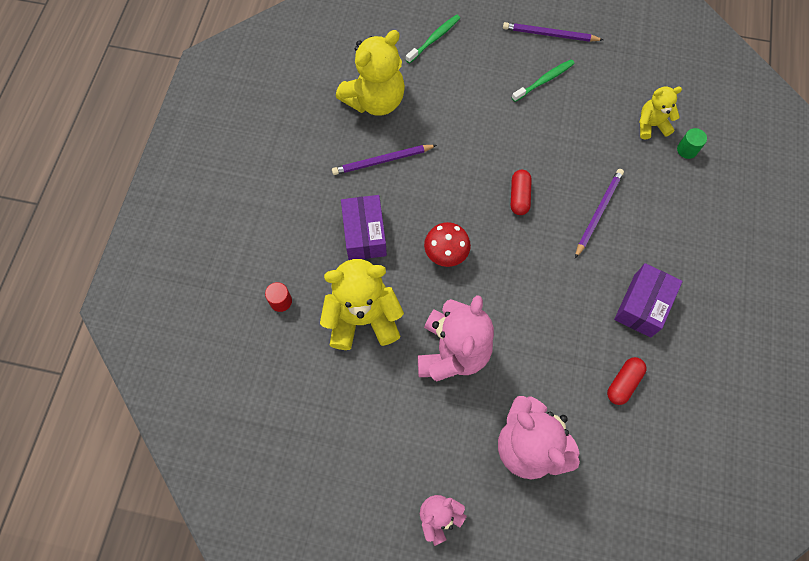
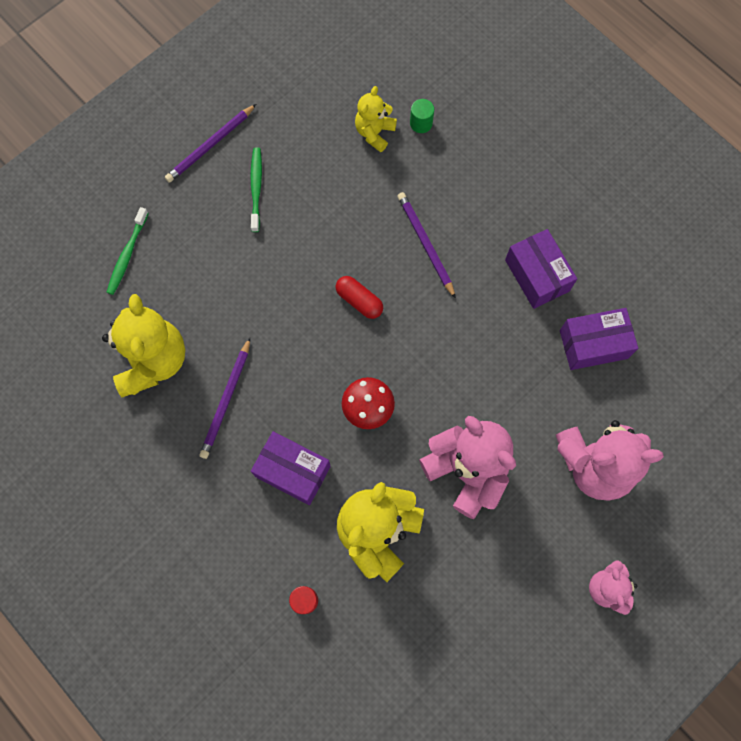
camera: 55 degrees left, 5 degrees up
green toothbrush [406,14,460,64] -> green toothbrush turned 150 degrees counterclockwise [106,207,149,295]
red capsule [607,357,647,405] -> purple box [560,308,638,370]

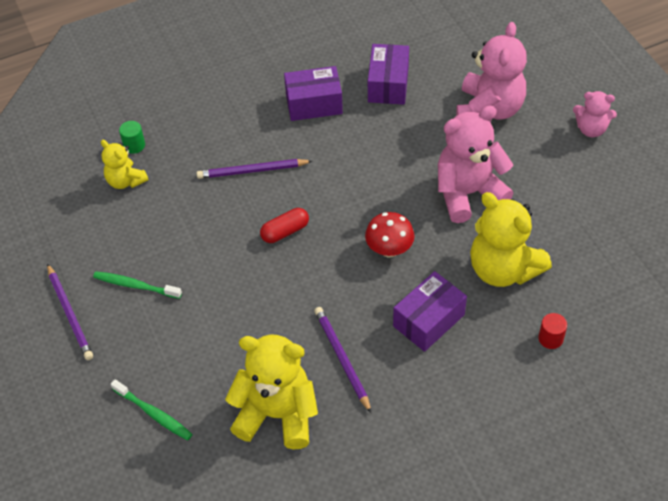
camera: 70 degrees left, 20 degrees down
purple pencil [199,338,250,459] -> purple pencil turned 150 degrees counterclockwise [314,307,371,413]

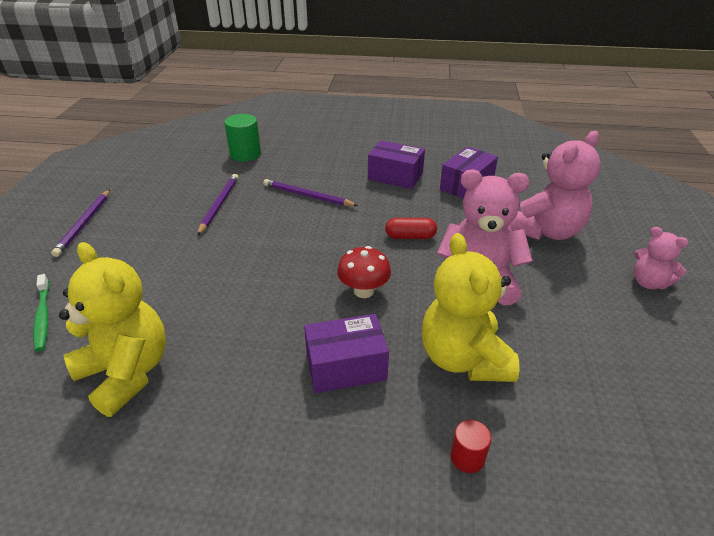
camera: 30 degrees right, 15 degrees down
green toothbrush [93,271,182,299] -> none
yellow teddy bear [101,140,149,189] -> none
green cylinder [119,121,145,154] -> green cylinder [224,114,261,162], size x1.73
red capsule [260,208,309,243] -> red capsule moved to [385,218,437,239]
purple pencil [314,307,371,413] -> purple pencil moved to [197,174,239,236]

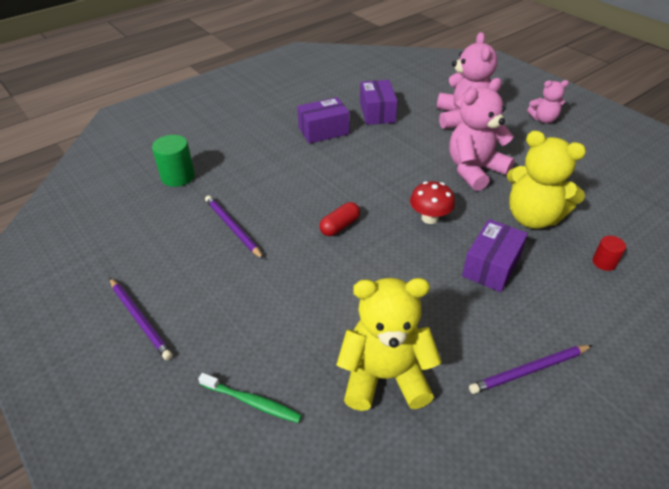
camera: 45 degrees left, 5 degrees up
purple pencil [263,179,358,206] -> purple pencil moved to [469,345,593,394]
red capsule [385,218,437,239] -> red capsule moved to [320,202,360,236]

